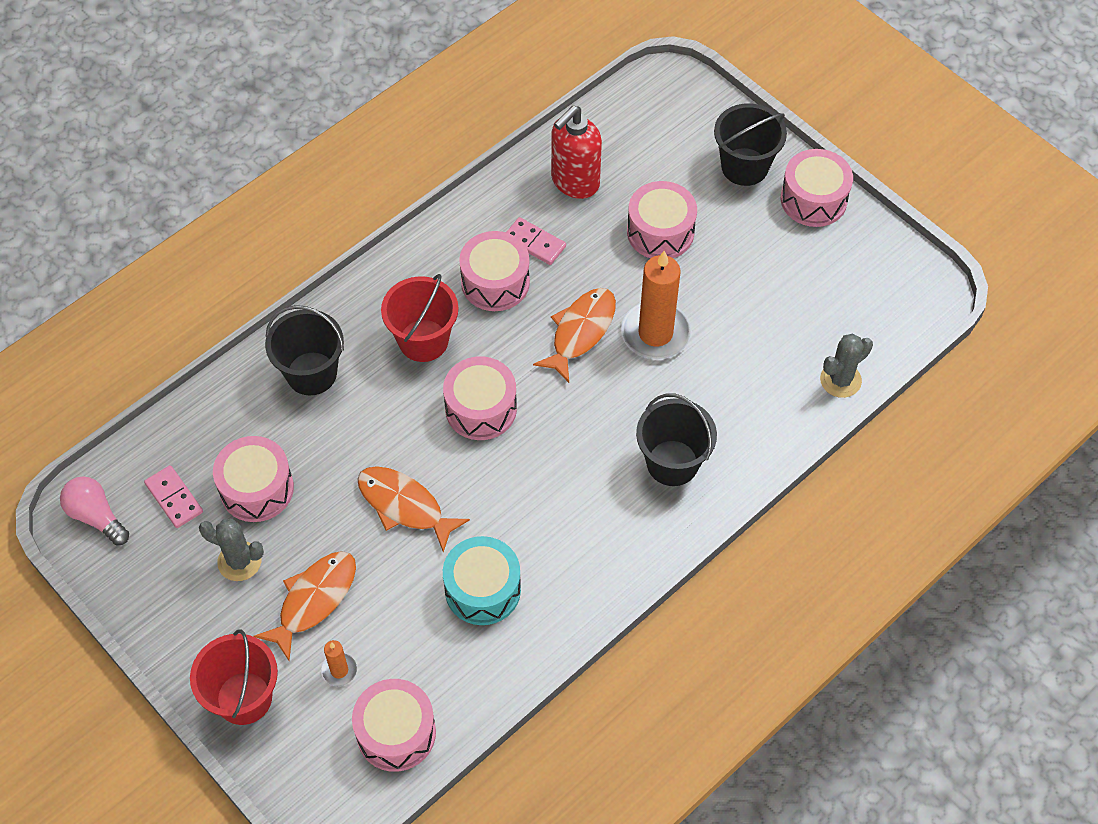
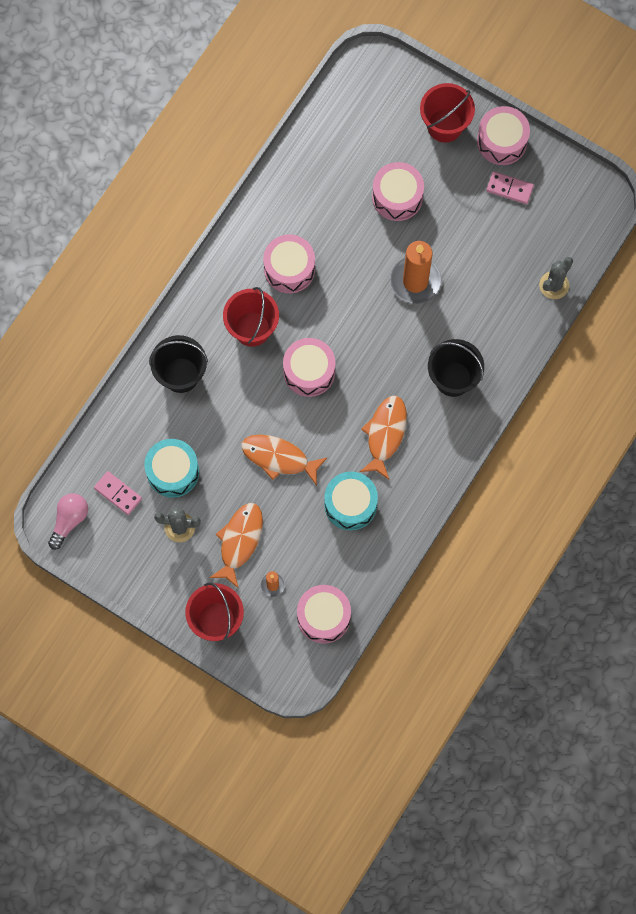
camera: 15 degrees left, 15 degrees up
pink light bulb [60,476,129,545] -> pink light bulb turned 90 degrees clockwise [48,493,88,550]
pink drum [213,436,294,522] -> turquoise drum [144,439,199,498]
pink domino [506,217,566,265] -> pink domino moved to [486,171,534,204]
orange fish [533,288,616,383] -> orange fish moved to [360,396,407,480]
red soap dispenser [551,106,602,199] -> none
black bucket [714,103,787,186] -> red bucket [420,83,475,143]

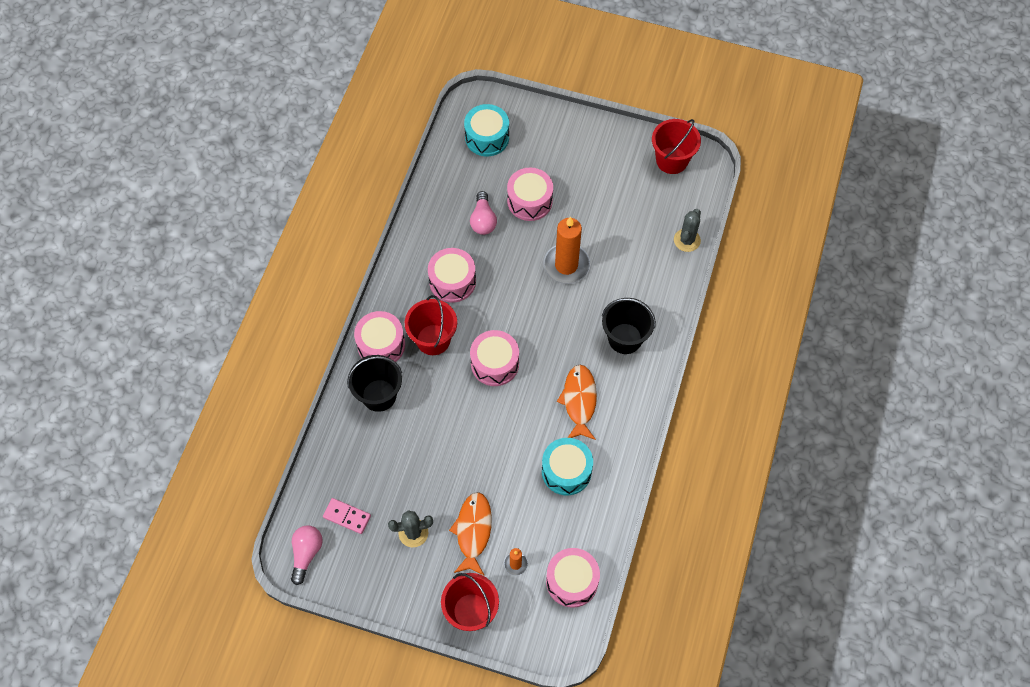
camera: 15 degrees left, 10 degrees down
turquoise drum [144,439,199,498] -> turquoise drum moved to [464,104,509,156]
orange fish [241,434,328,486] -> none
red bucket [420,83,475,143] -> red bucket moved to [652,119,701,174]
pink drum [477,106,530,165] -> pink drum moved to [354,311,405,362]
pink domino [486,171,534,204] -> none
none -> pink light bulb [470,191,497,235]

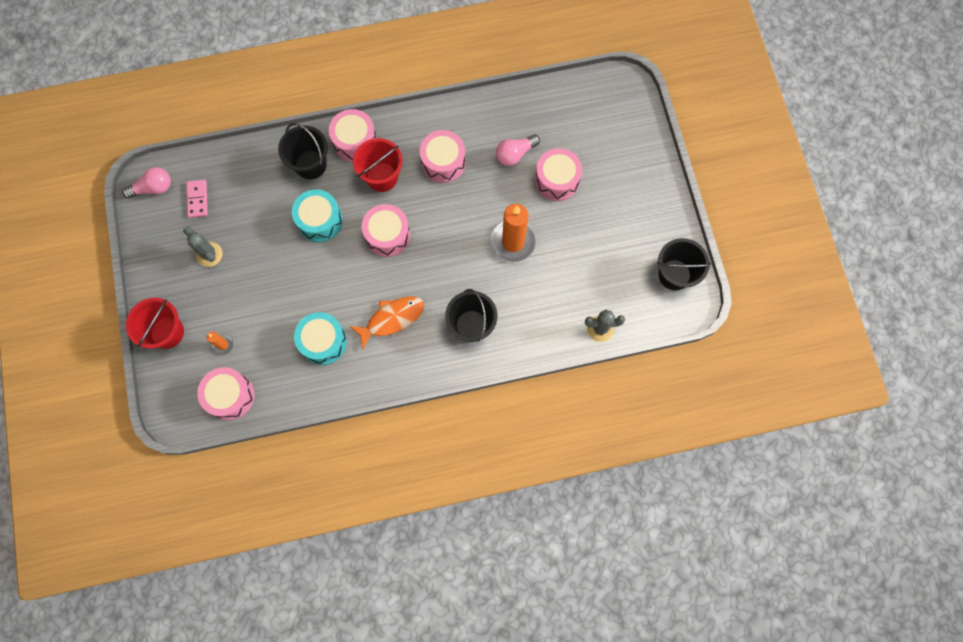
camera: 60 degrees right, 10 degrees up
orange fish [449,492,492,576] -> none
turquoise drum [464,104,509,156] -> turquoise drum moved to [292,189,343,242]
red bucket [652,119,701,174] -> black bucket [657,238,711,291]

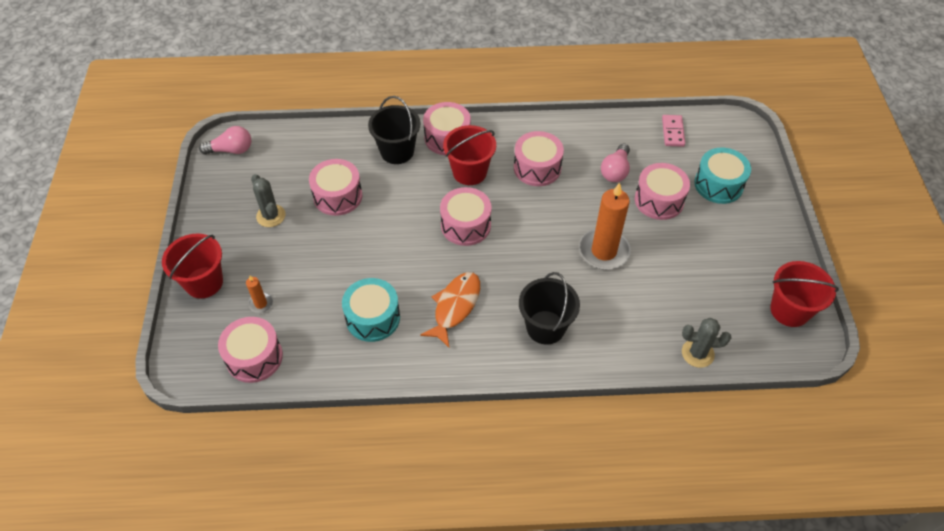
camera: 10 degrees right, 20 degrees down
pink domino [186,180,208,218] -> pink domino moved to [662,115,685,147]
turquoise drum [292,189,343,242] -> turquoise drum moved to [694,148,751,204]
orange fish [349,296,424,350] -> orange fish turned 45 degrees counterclockwise [420,272,480,347]
pink light bulb [496,134,540,166] -> pink light bulb turned 45 degrees counterclockwise [601,144,630,182]
black bucket [657,238,711,291] -> red bucket [770,261,839,327]
none -> pink drum [309,159,362,216]

